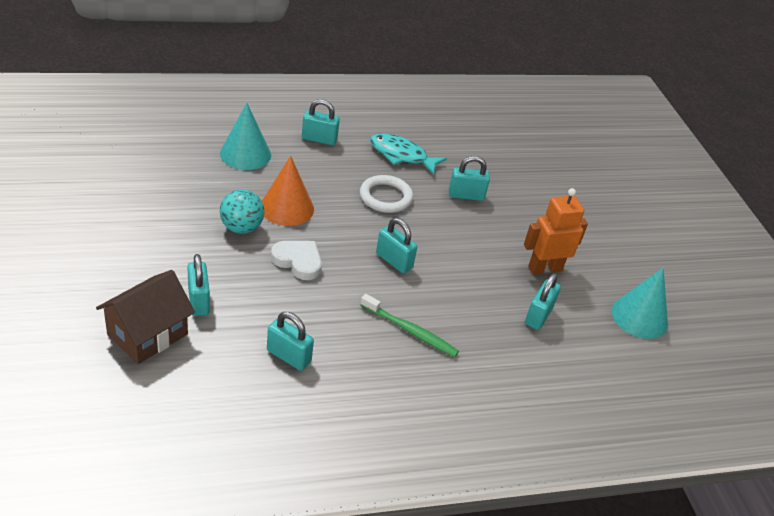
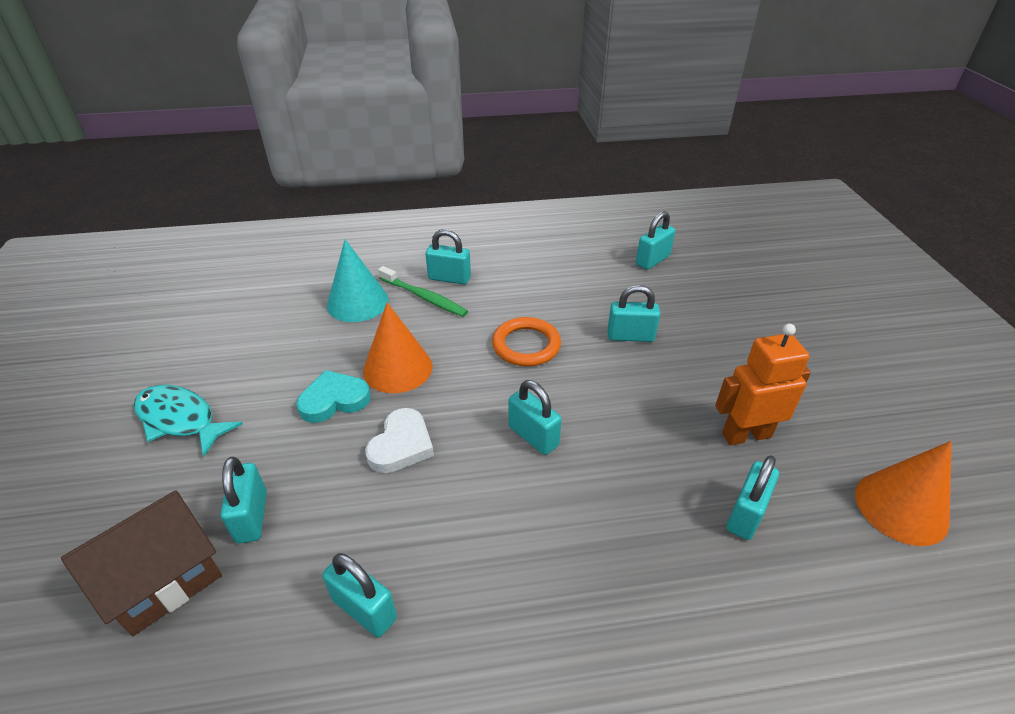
camera: 10 degrees right, 0 degrees up
turquoise ball [220,189,264,234] -> turquoise heart [297,370,371,423]
white heart [271,241,322,280] -> white heart turned 75 degrees clockwise [365,408,434,473]
white ring [360,175,413,213] -> orange ring [492,317,561,366]
green toothbrush [361,294,459,357] -> green toothbrush moved to [378,266,468,317]
turquoise fish [370,133,447,175] -> turquoise fish moved to [134,385,243,457]
turquoise cone [611,268,668,339] -> orange cone [855,441,952,546]
none -> turquoise padlock [636,211,675,270]

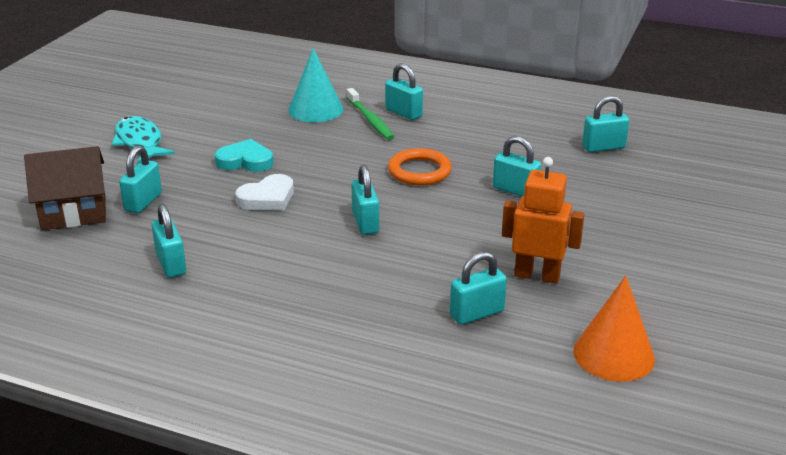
camera: 30 degrees right, 10 degrees down
orange cone [363,303,432,393] -> none

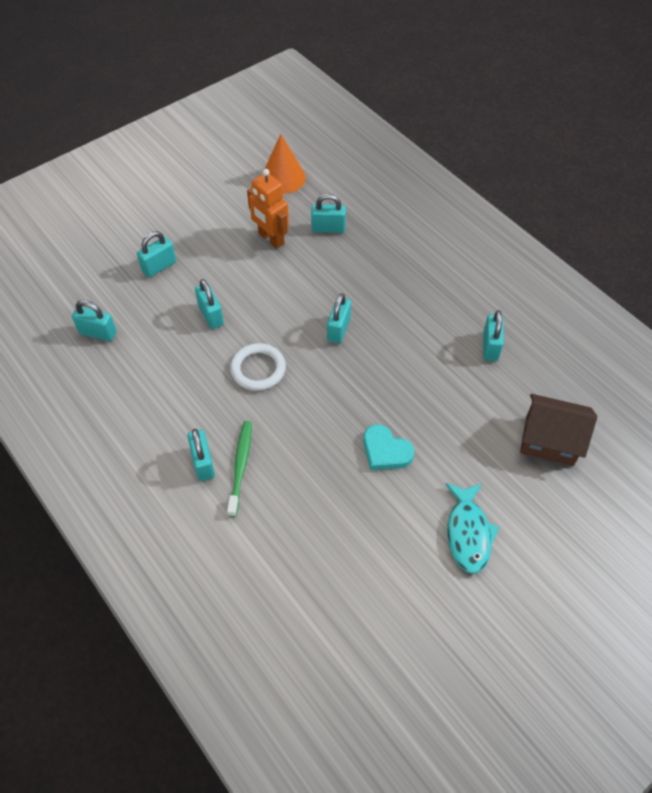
camera: 150 degrees left, 25 degrees up
turquoise padlock [119,146,162,213] -> turquoise padlock moved to [137,231,176,277]
white heart [236,174,294,211] -> none
turquoise cone [288,48,343,122] -> none
orange ring [388,148,452,185] -> white ring [230,343,286,391]

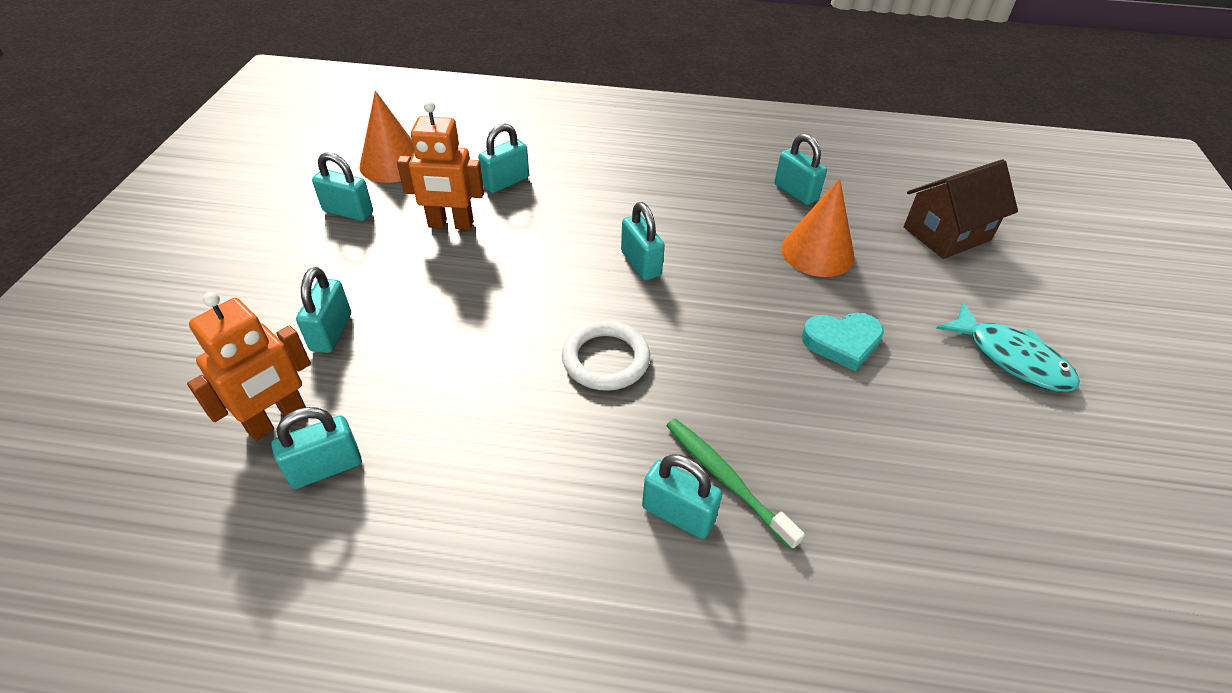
camera: 45 degrees left, 10 degrees down
turquoise padlock [195,279,224,329] -> turquoise padlock moved to [312,152,373,221]
none -> orange robot [187,292,311,441]
none -> orange cone [781,178,854,277]

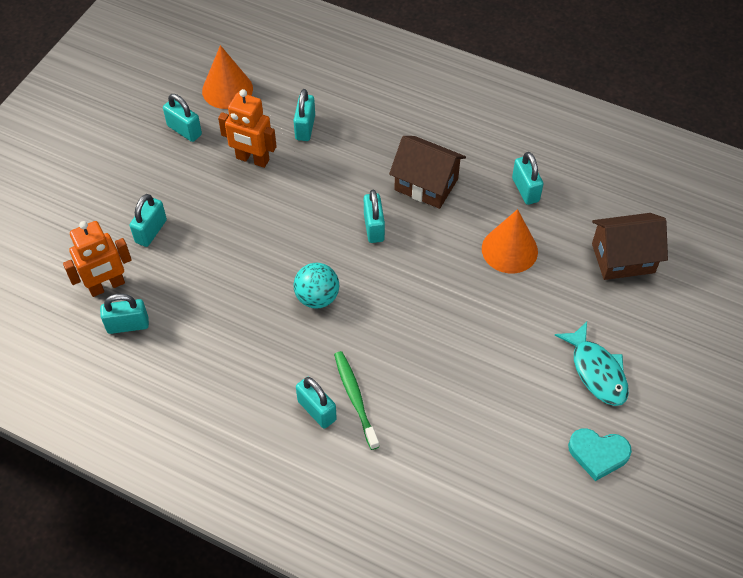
camera: 20 degrees right, 10 degrees up
turquoise padlock [478,124,529,193] -> turquoise padlock turned 60 degrees counterclockwise [293,89,315,141]
white ring [562,321,650,391] -> turquoise ball [293,263,339,309]
turquoise heart [802,313,884,371] -> turquoise heart moved to [568,428,632,481]
none -> brown house [389,136,466,209]

